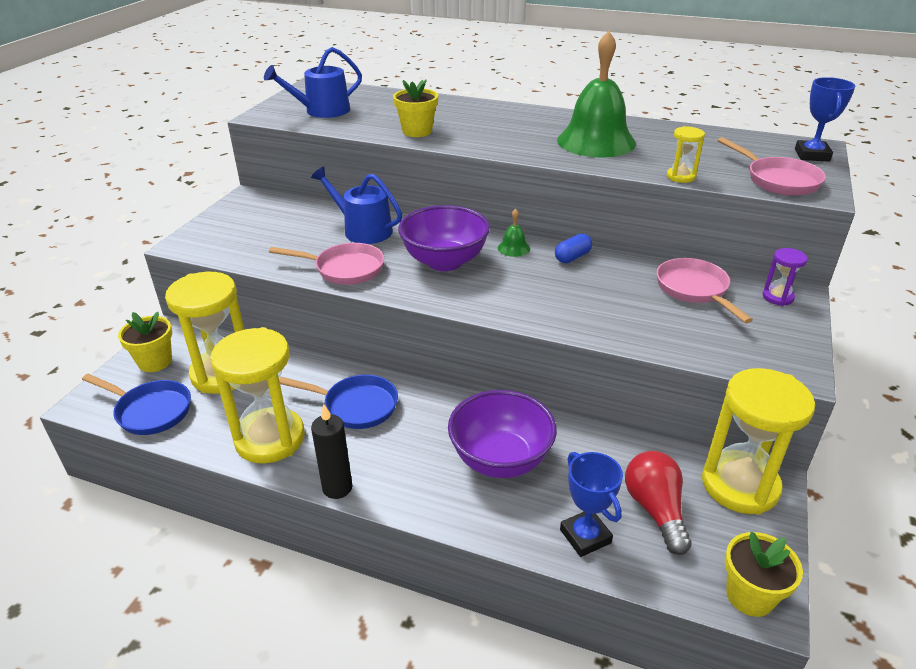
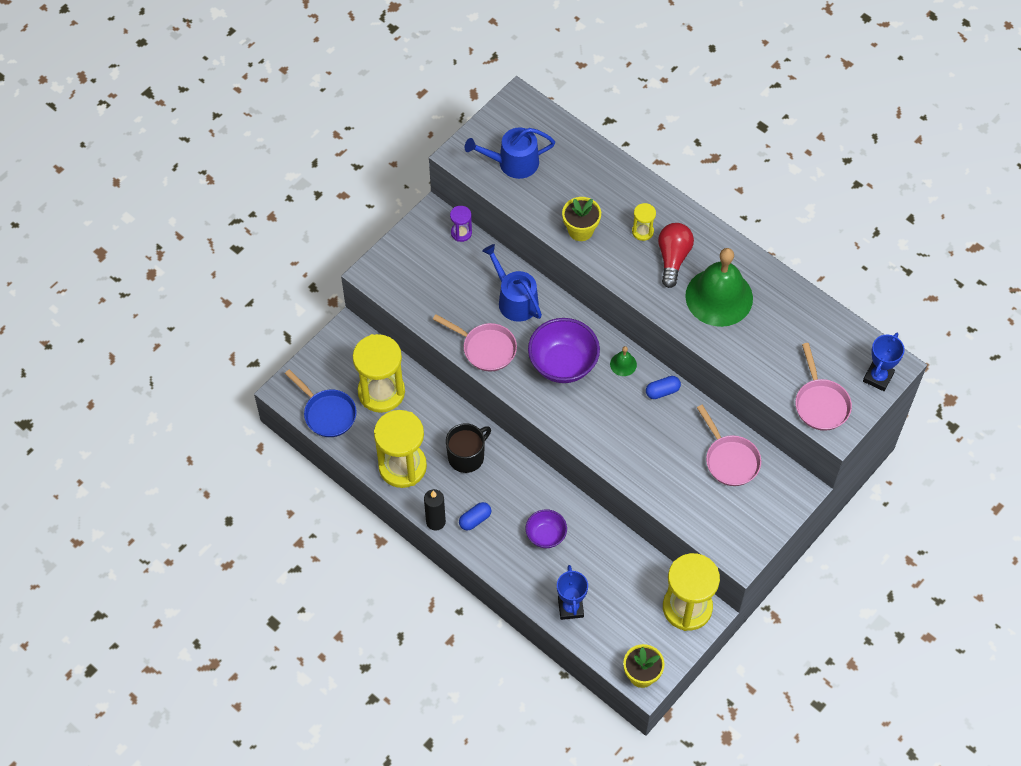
camera: 20 degrees right, 25 degrees up
yellow flower pot [118,312,172,372] -> none
blue pan [279,375,398,429] -> black mug [446,423,491,473]
purple bowl [448,390,557,478] -> purple bowl [525,509,567,548], size x0.58
red light bulb [625,451,692,555] -> red light bulb moved to [658,223,694,288]
pink pan [656,258,753,323] -> pink pan turned 150 degrees clockwise [697,405,761,486]
yellow hourglass [667,126,705,183] -> yellow hourglass moved to [632,203,656,241]
purple hourglass [763,248,807,306] -> purple hourglass moved to [450,206,472,242]
none -> blue capsule [459,502,491,531]

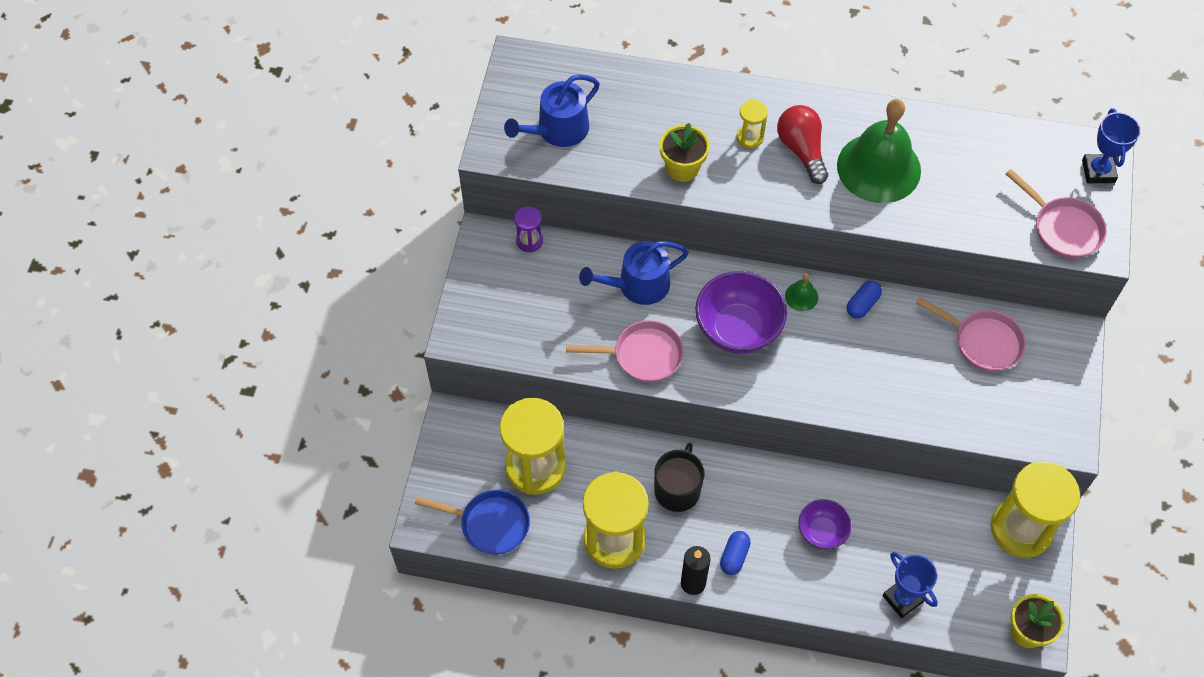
camera: 30 degrees left, 0 degrees up
blue watering can [482,244,542,322] -> blue watering can turned 45 degrees counterclockwise [579,241,689,305]

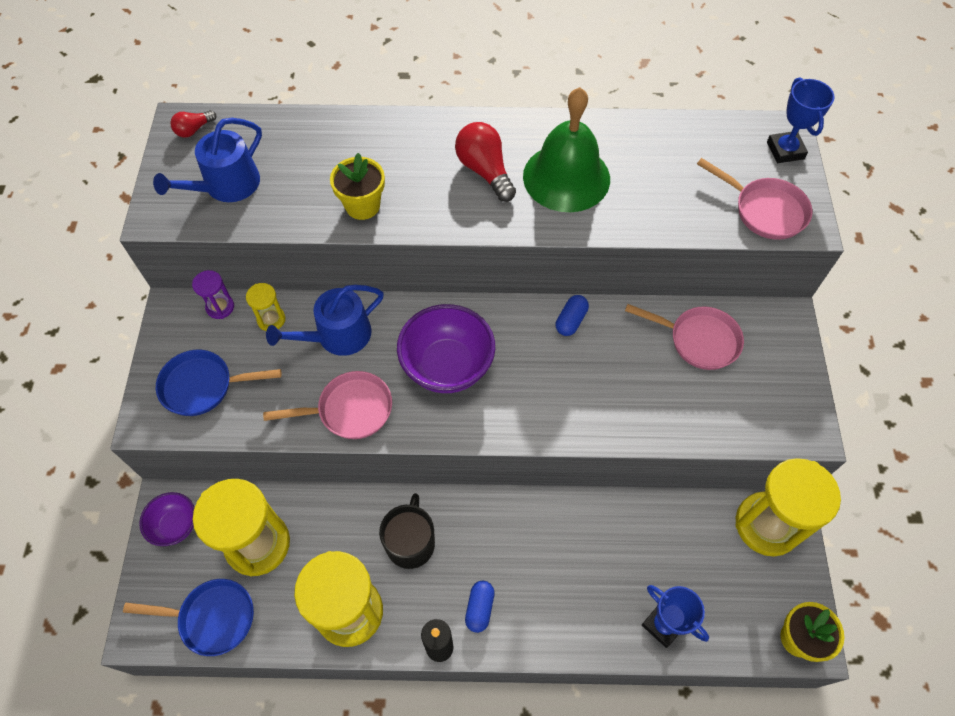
camera: 10 degrees left, 0 degrees up
yellow hourglass [736,100,768,148] -> yellow hourglass moved to [246,283,285,331]
green bell [785,273,818,311] -> none
purple bowl [798,499,852,549] -> purple bowl moved to [139,492,195,546]
none -> blue pan [156,350,281,416]
none -> red light bulb [170,110,216,138]

